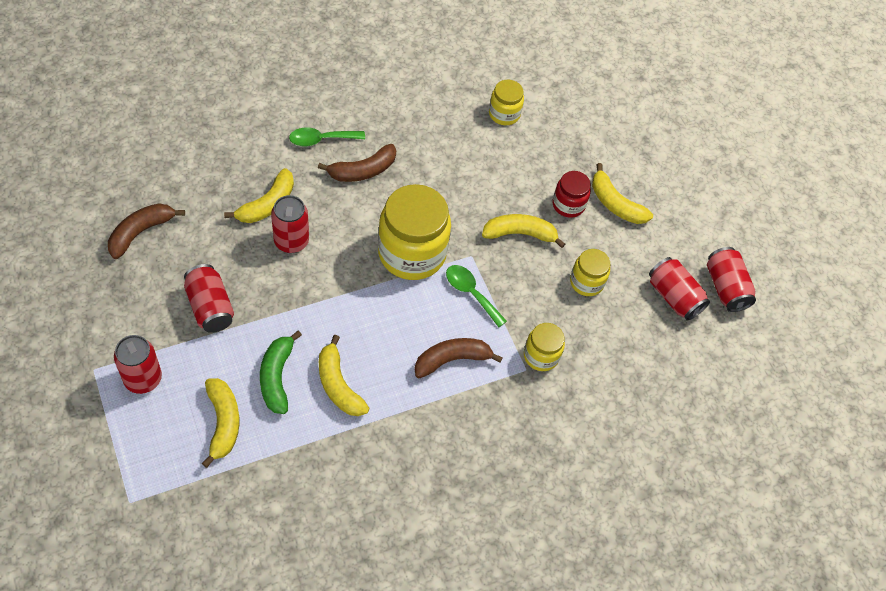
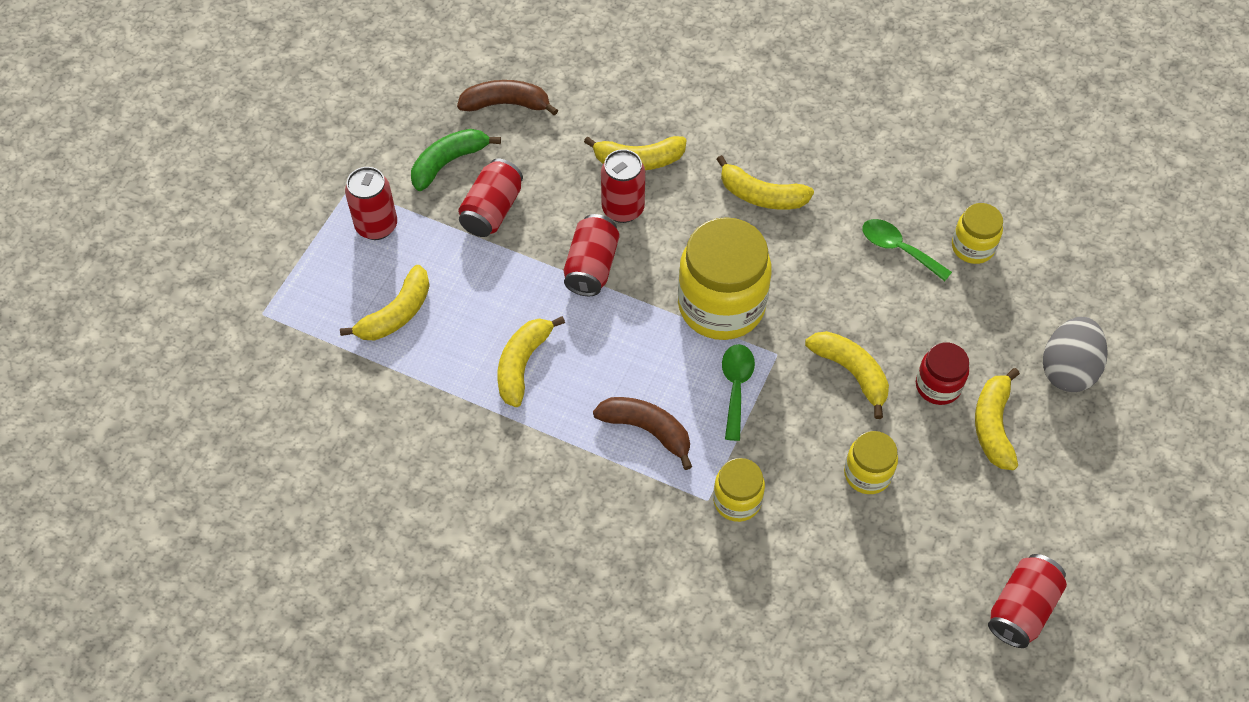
camera: 55 degrees right, 0 degrees up
green banana [260,331,302,414] -> green banana moved to [411,129,501,191]
green spoon [289,127,365,146] -> green spoon moved to [862,219,952,281]
brown banana [318,144,396,182] -> yellow banana [716,155,814,210]
red can [649,257,710,321] -> red can moved to [564,214,619,296]
none -> grey egg [1043,317,1108,392]

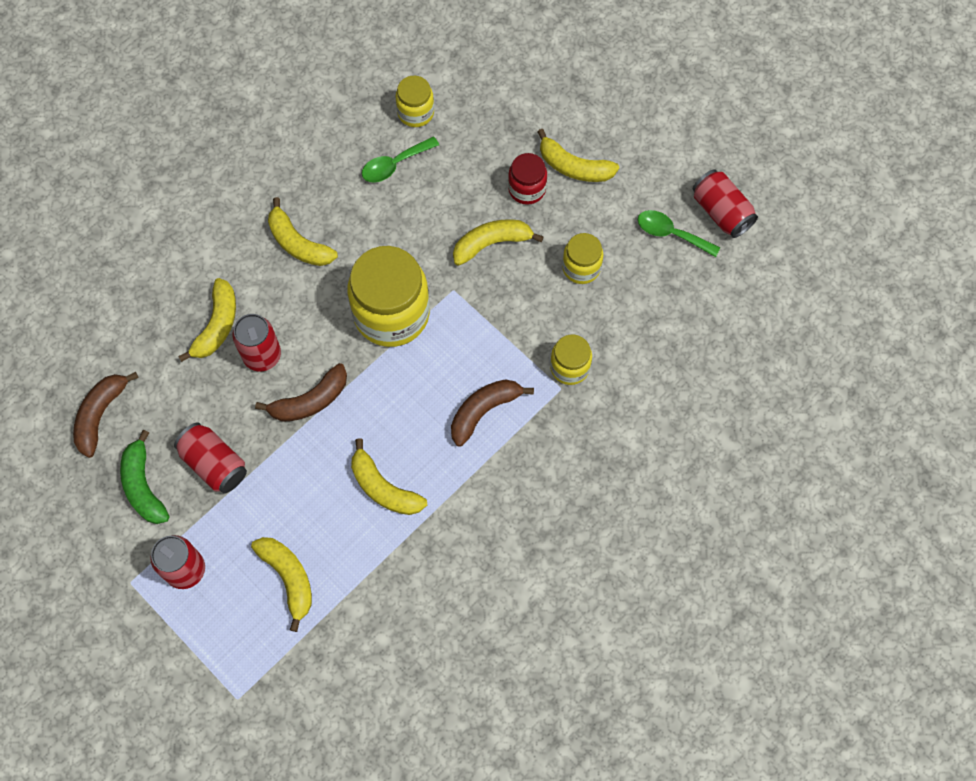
camera: 70 degrees left, 10 degrees up
red can [564,214,619,296] -> brown banana [255,363,347,422]
yellow banana [716,155,814,210] -> yellow banana turned 90 degrees clockwise [268,197,338,266]
green spoon [722,344,755,441] -> green spoon moved to [638,210,720,257]
grey egg [1043,317,1108,392] -> none

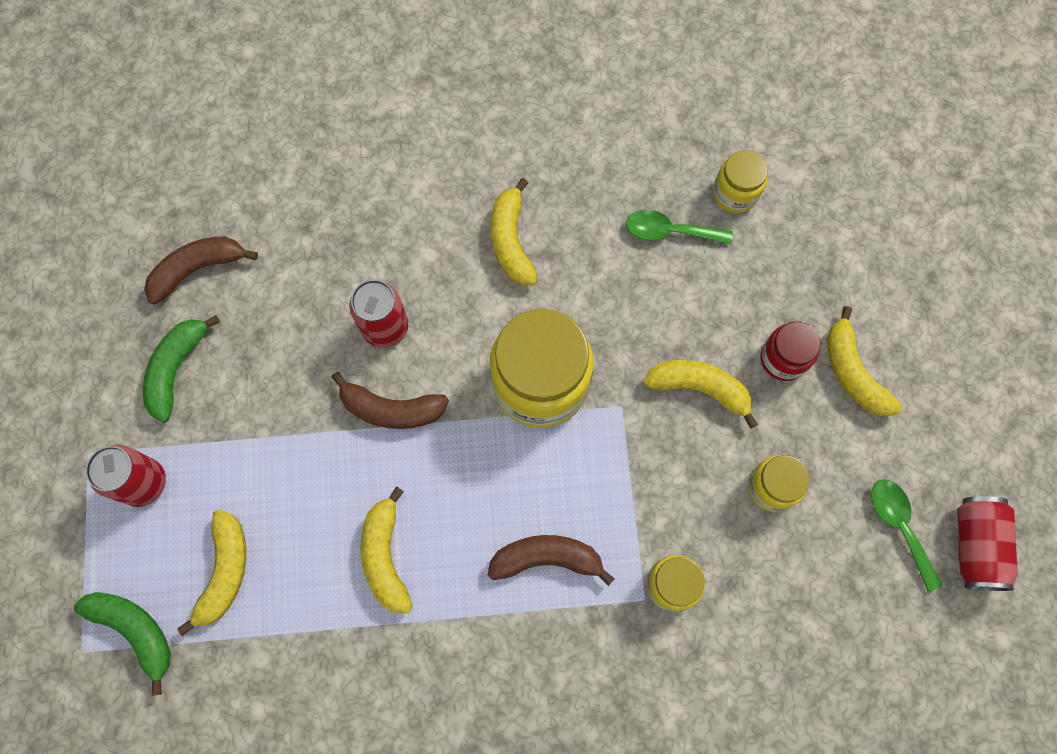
camera: 40 degrees right, 5 degrees up
red can [174,423,247,494] -> none
yellow banana [179,278,236,362] -> none
none -> green banana [74,592,171,696]

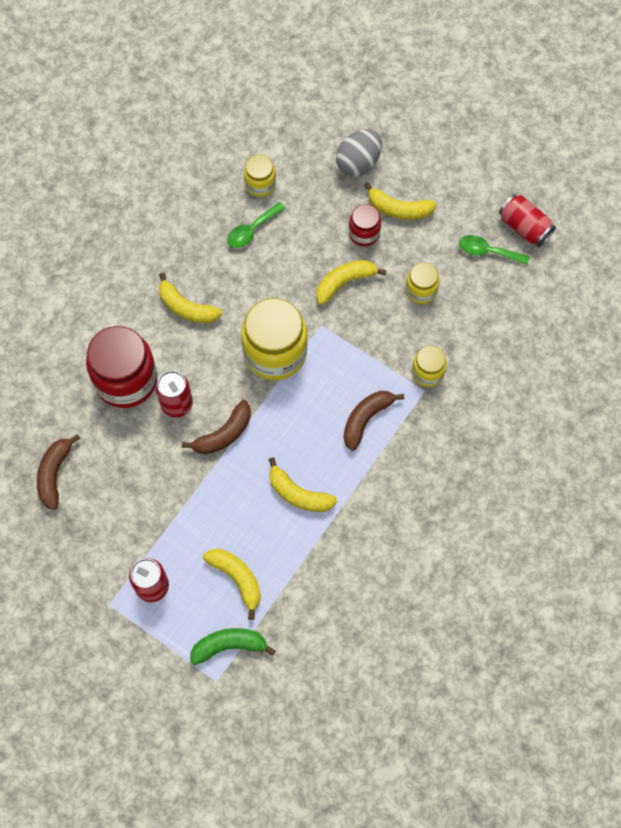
camera: 50 degrees left, 5 degrees down
green banana [143,315,220,423] -> none
none -> red jar [86,326,157,408]
none -> grey egg [336,129,382,176]

